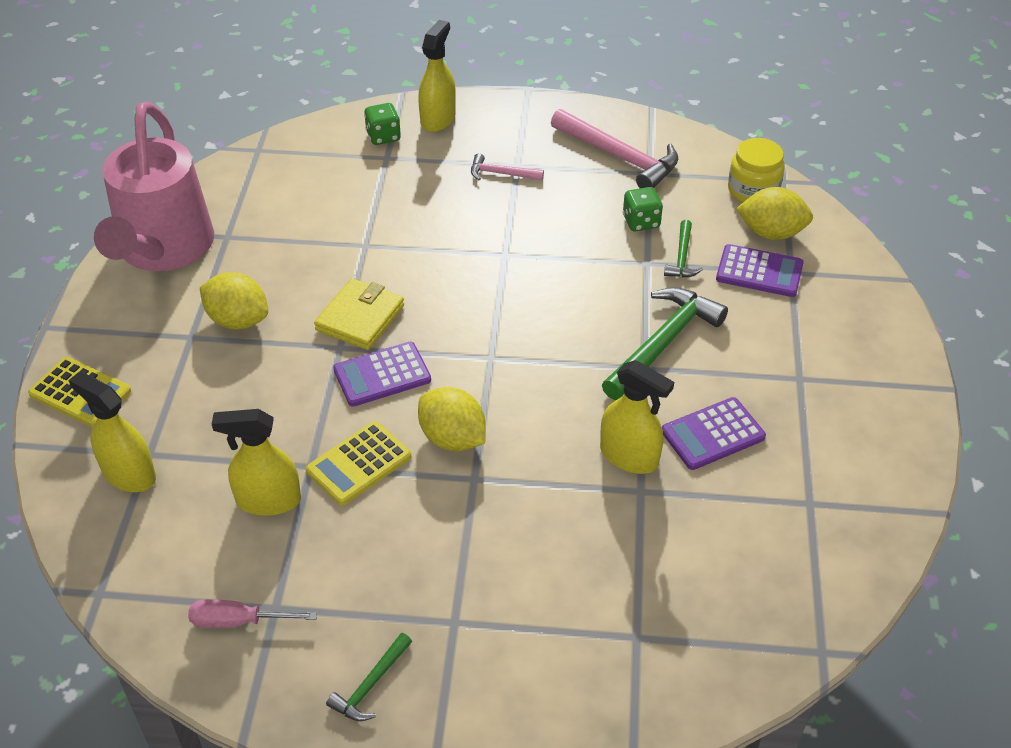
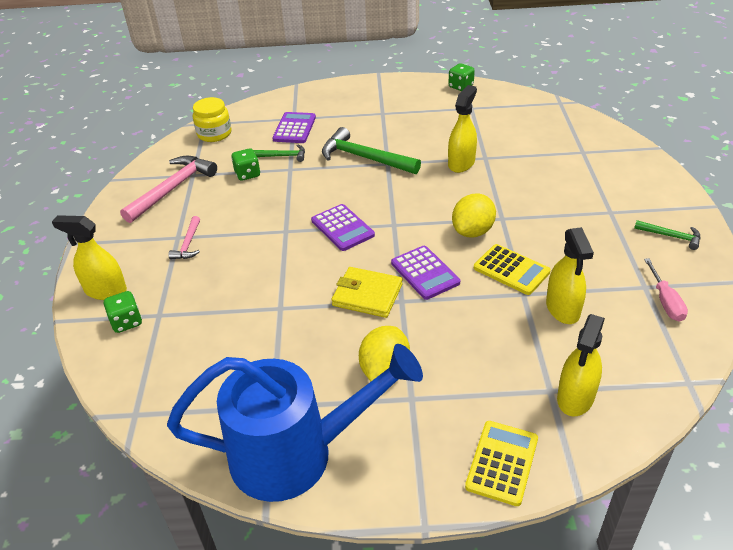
camera: 95 degrees left, 5 degrees down
pink watering can [94,102,214,271] -> blue watering can [167,344,423,502]
purple calculator [662,397,766,470] -> purple calculator moved to [311,204,375,251]
yellow lemon [736,187,813,240] -> none
none -> green dice [448,63,475,91]

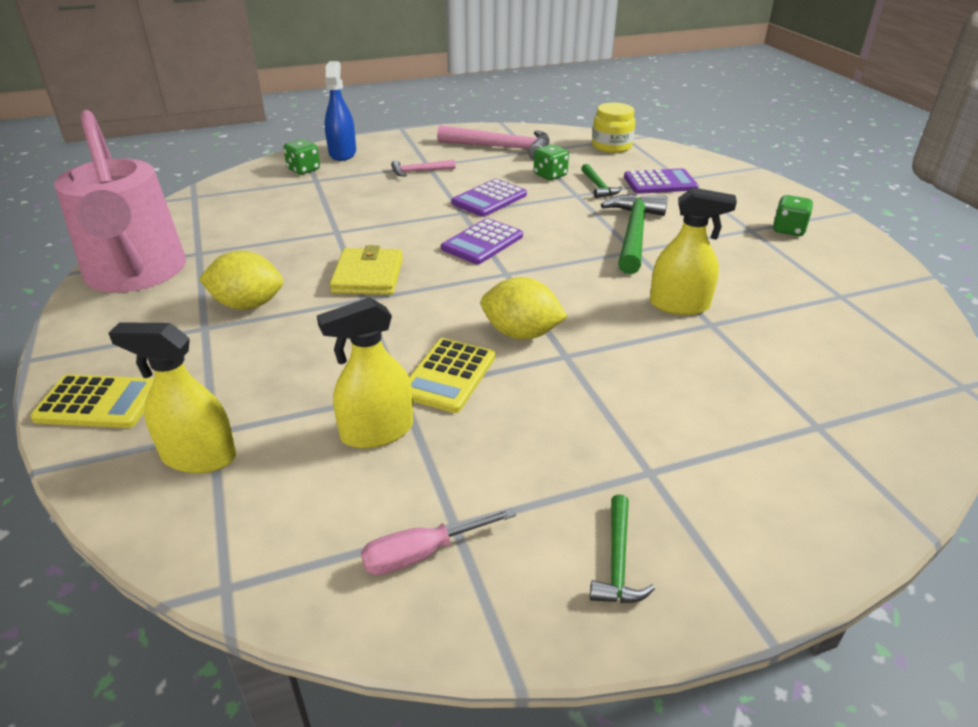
camera: 70 degrees right, 5 degrees down
yellow spray bottle [52,215,127,300] -> blue spray bottle [325,61,356,161]
blue watering can [167,344,423,502] -> pink watering can [54,110,186,293]
purple calculator [391,246,460,300] -> purple calculator moved to [451,179,527,217]
green dice [448,63,475,91] -> green dice moved to [773,195,813,236]

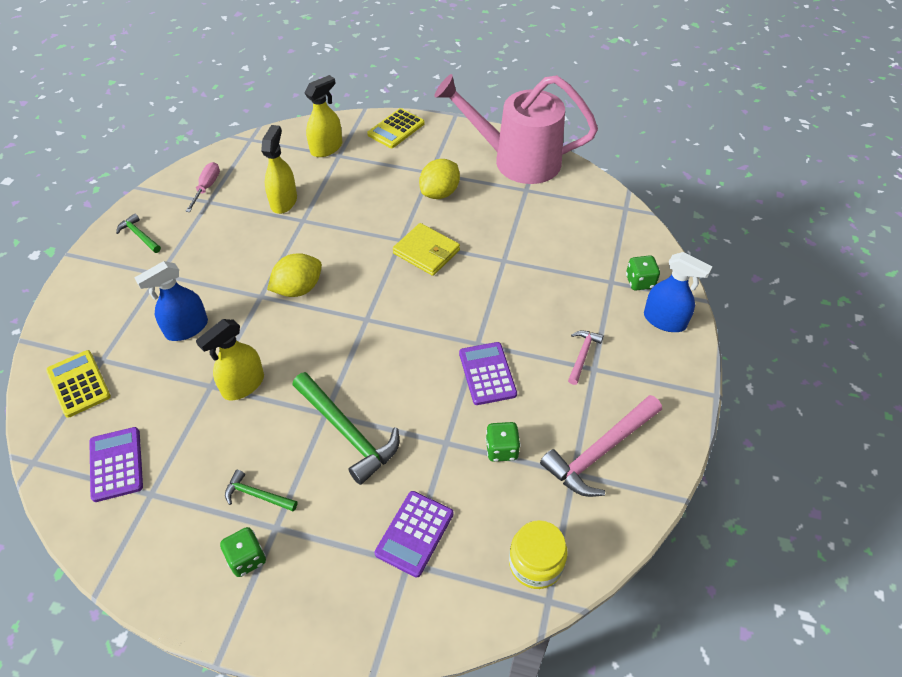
camera: 125 degrees right, 15 degrees up
yellow calculator [409,338,495,413] -> yellow calculator moved to [46,350,111,418]
purple calculator [441,218,523,264] -> purple calculator moved to [89,427,143,502]
green hammer [581,164,622,198] -> green hammer moved to [225,470,297,512]
none -> blue spray bottle [134,261,208,341]

